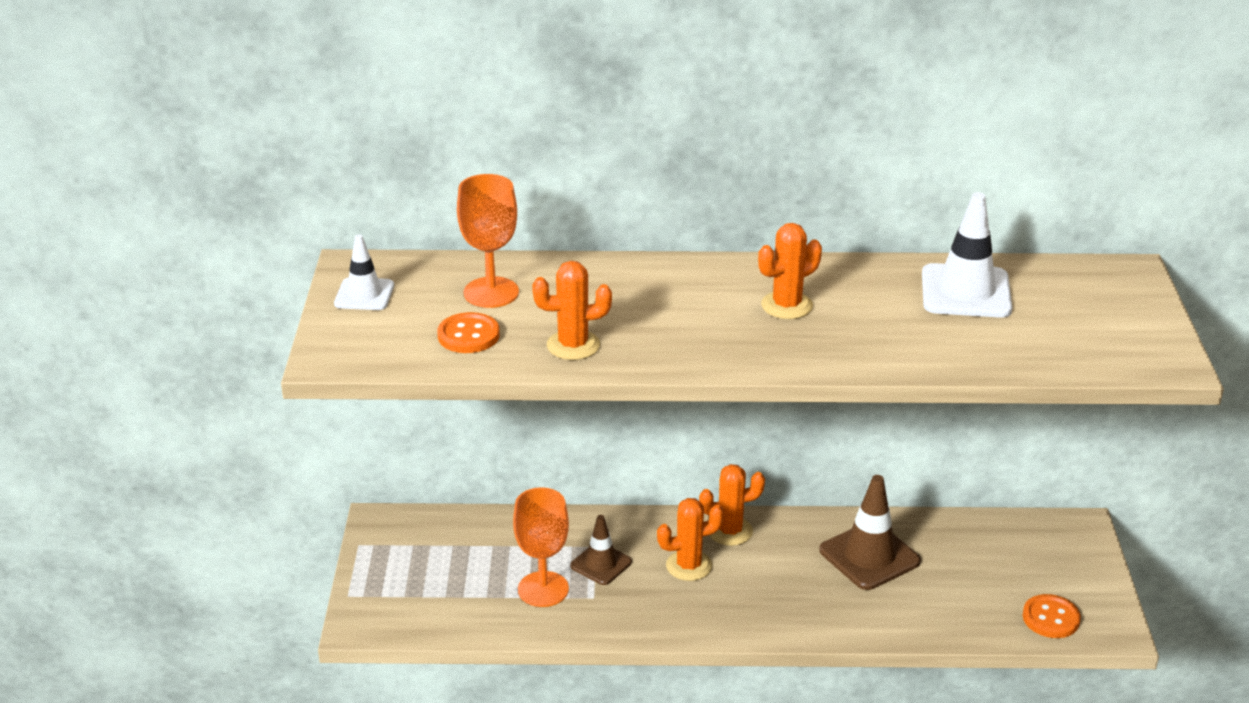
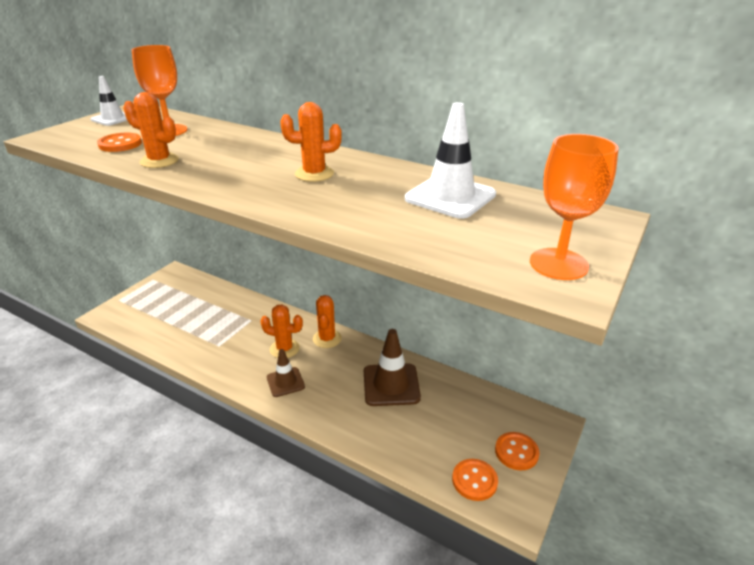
camera: 30 degrees right, 0 degrees up
orange goblet [513,487,569,607] -> orange goblet moved to [530,134,619,280]
brown traffic cone [570,515,632,585] -> brown traffic cone moved to [267,349,305,397]
orange cactus [699,464,765,546] -> orange cactus turned 75 degrees clockwise [313,295,342,348]
none -> orange button [495,432,540,470]

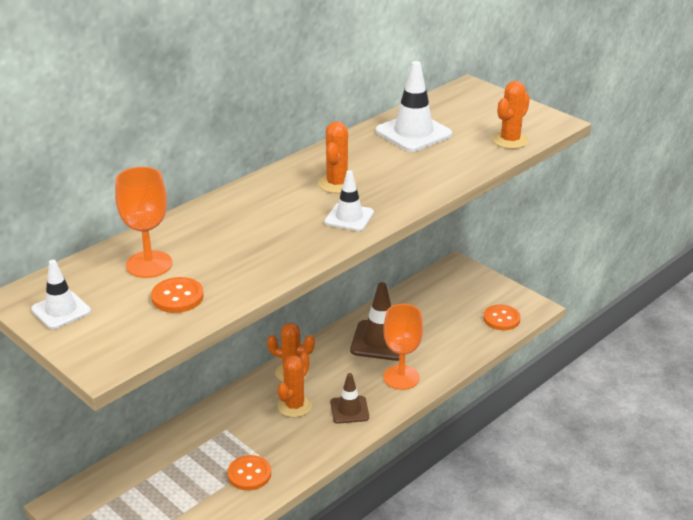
camera: 75 degrees left, 0 degrees up
orange cactus [123,92,179,168] -> orange cactus moved to [493,81,530,149]
orange button [495,432,540,470] -> orange button moved to [227,455,271,491]
orange goblet [530,134,619,280] -> orange goblet moved to [383,304,423,390]
none -> white traffic cone [325,170,374,231]

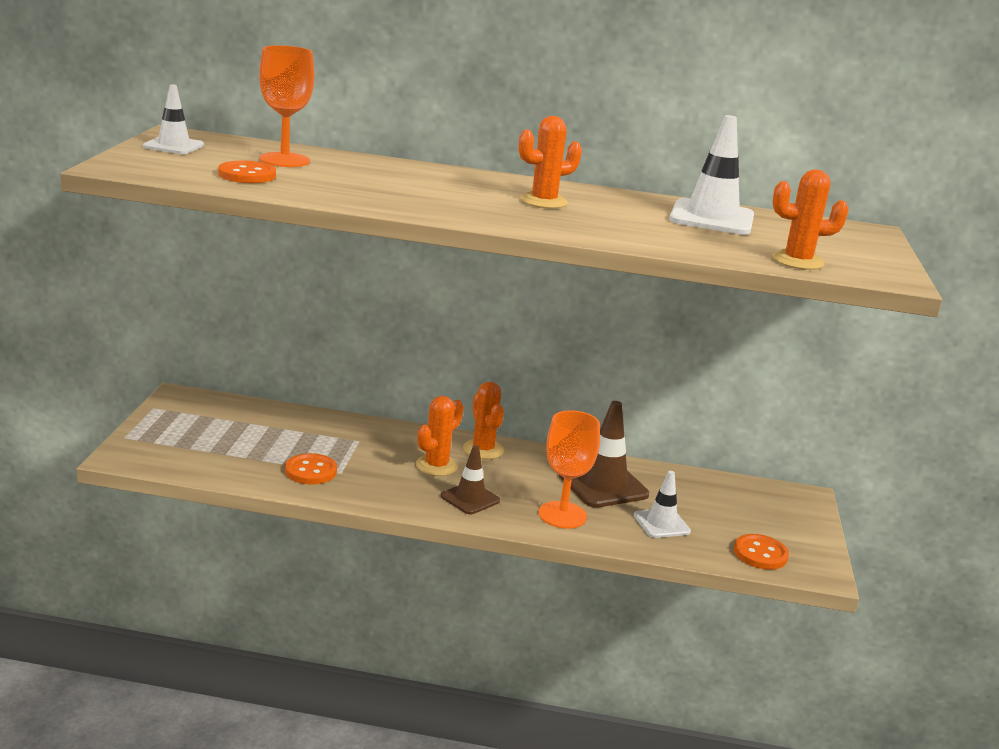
camera: 50 degrees right, 10 degrees down
orange cactus [277,352,312,418] -> orange cactus turned 45 degrees counterclockwise [416,396,464,476]
white traffic cone [325,170,374,231] -> white traffic cone moved to [634,471,691,538]

